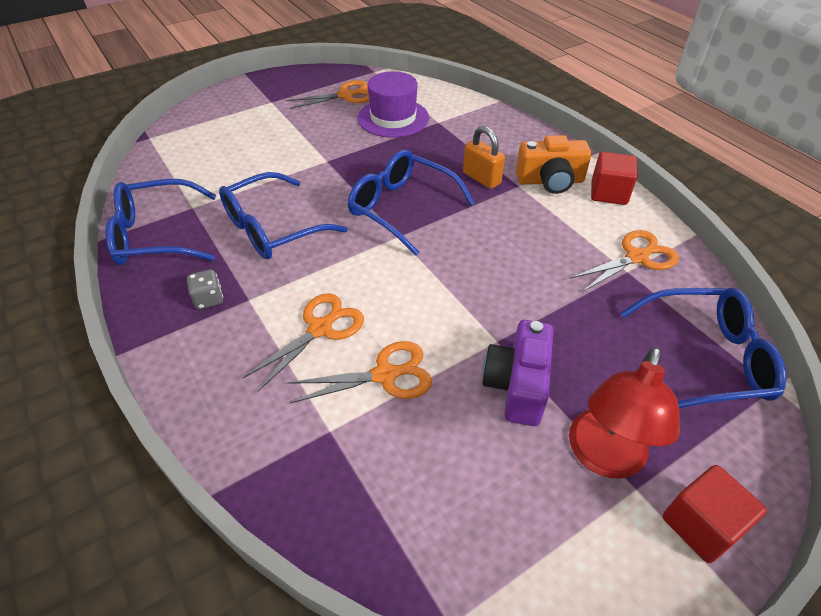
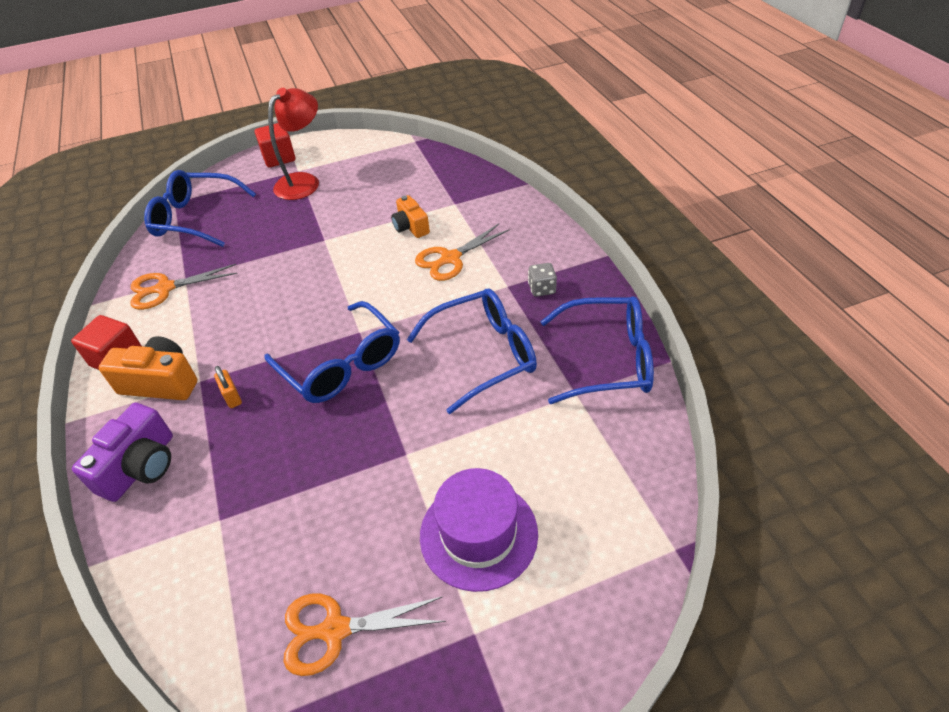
camera: 165 degrees left, 0 degrees up
orange scissors [287,341,432,403] -> orange camera [391,195,430,238]
purple hat [357,71,429,137] -> purple hat moved to [420,468,538,592]
orange padlock [463,126,505,189] -> orange padlock [214,366,242,408], size x0.63
purple camera [482,320,553,426] -> purple camera moved to [72,403,173,502]

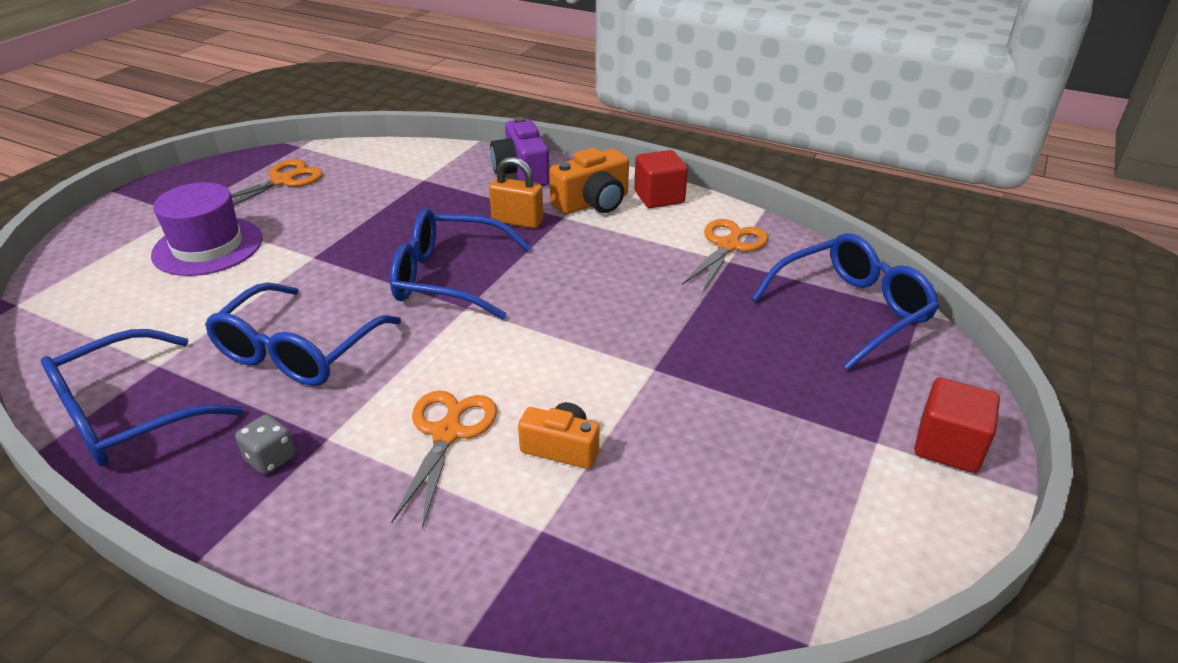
camera: 135 degrees right, 10 degrees down
orange padlock [214,366,242,408] -> orange padlock [489,157,543,229], size x1.60
red lamp [268,88,319,200] -> none

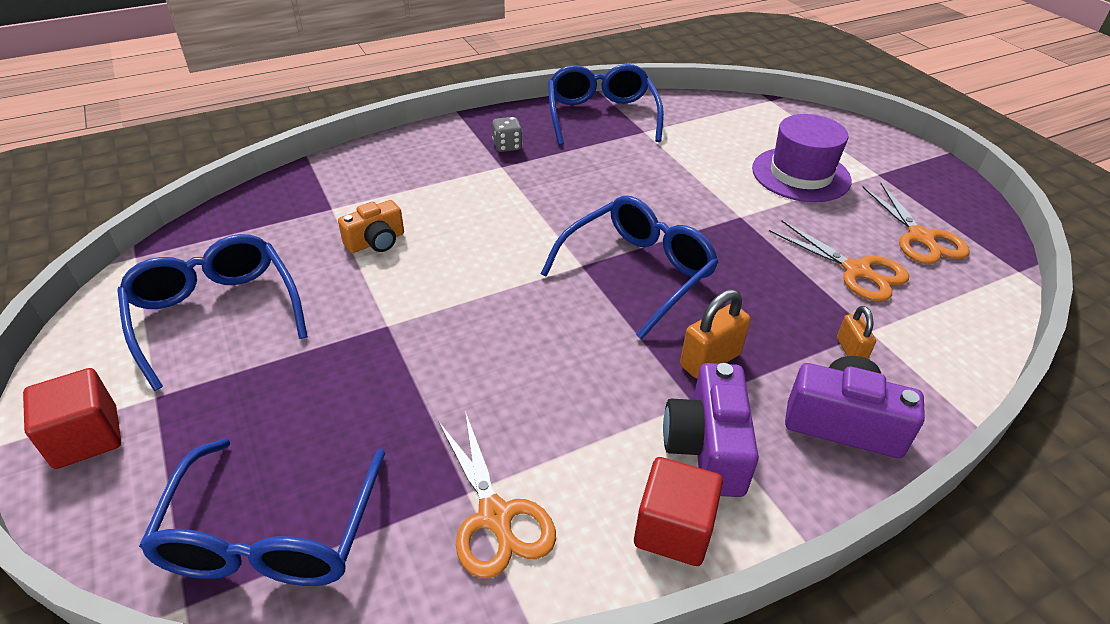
camera: 125 degrees right, 5 degrees up
blue glasses [205,283,401,386] -> blue glasses moved to [117,234,308,391]
orange scissors [391,390,497,528] -> orange scissors moved to [769,220,909,302]
orange camera [549,148,629,215] -> purple camera [663,363,759,497]
none -> orange padlock [837,306,876,359]

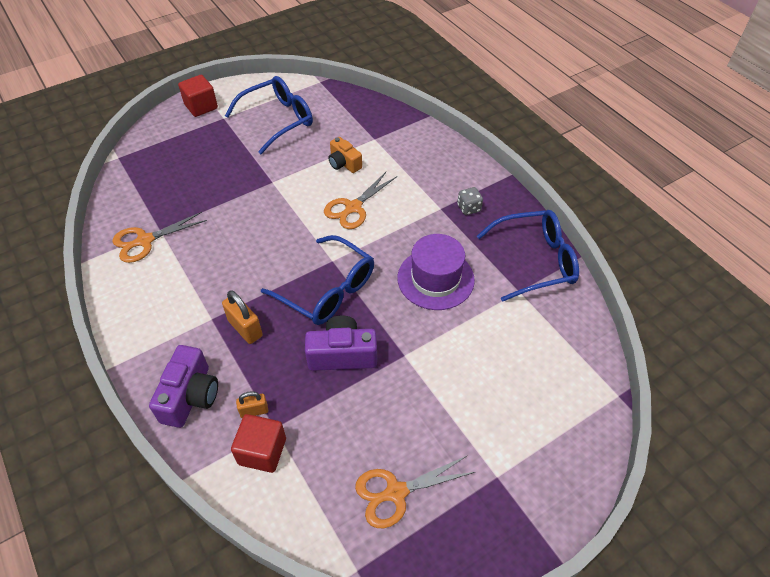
camera: 85 degrees right, 10 degrees up
blue glasses [139,439,385,586] -> none
red cube [634,457,723,566] -> red cube moved to [231,414,286,473]
purple camera [663,363,759,497] -> purple camera moved to [305,315,377,371]
purple hat [752,114,851,202] -> purple hat moved to [397,234,475,310]
orange scissors [769,220,909,302] -> orange scissors moved to [324,171,397,229]

